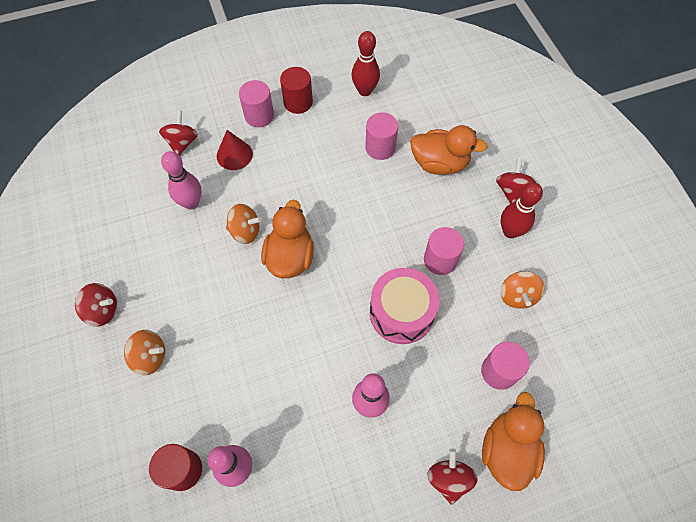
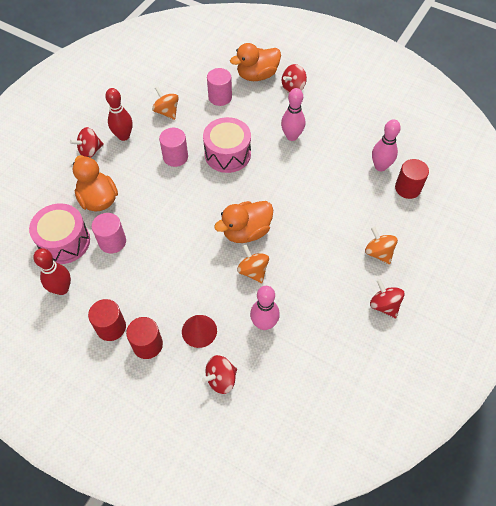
camera: 130 degrees left, 5 degrees down
pink cylinder [239,80,274,127] -> red cylinder [126,317,163,359]
orange spinning top [501,271,545,309] -> orange spinning top turned 90 degrees counterclockwise [152,87,179,120]
none -> pink drum [29,204,90,264]

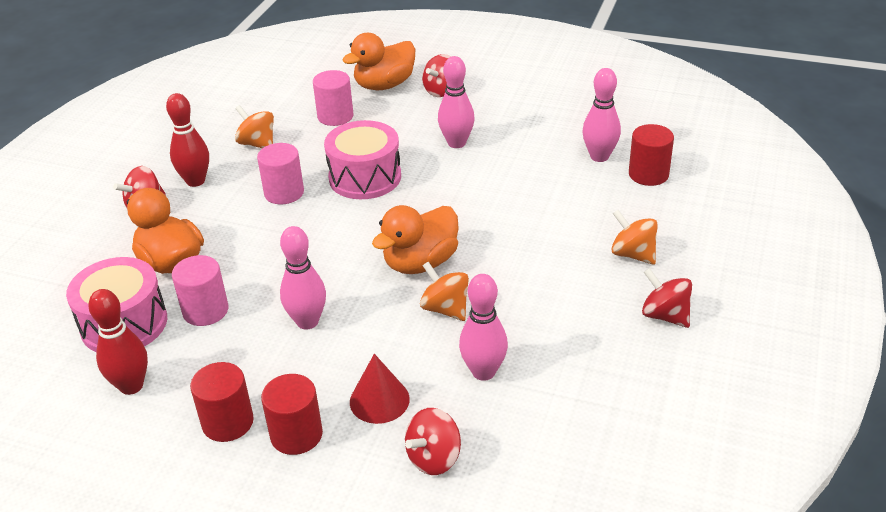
camera: 10 degrees left, 20 degrees down
none -> pink bowling pin [280,226,326,330]

